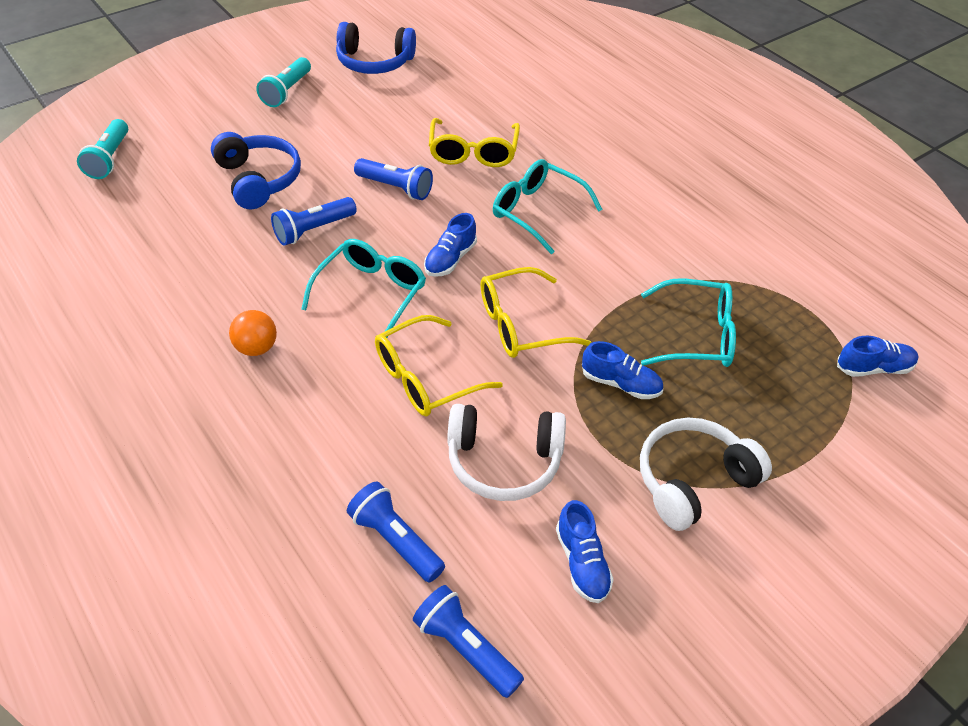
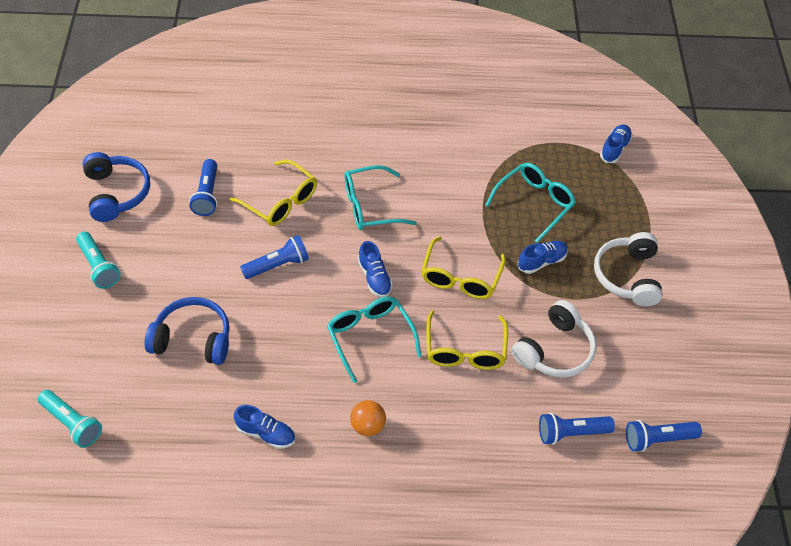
camera: 55 degrees left, 5 degrees up
blue flashlight [271,197,357,246] -> blue flashlight moved to [189,159,217,216]
blue headphones [336,22,416,74] -> blue headphones turned 60 degrees counterclockwise [82,152,150,222]
blue shoe [556,500,614,603] -> blue shoe moved to [234,405,295,449]

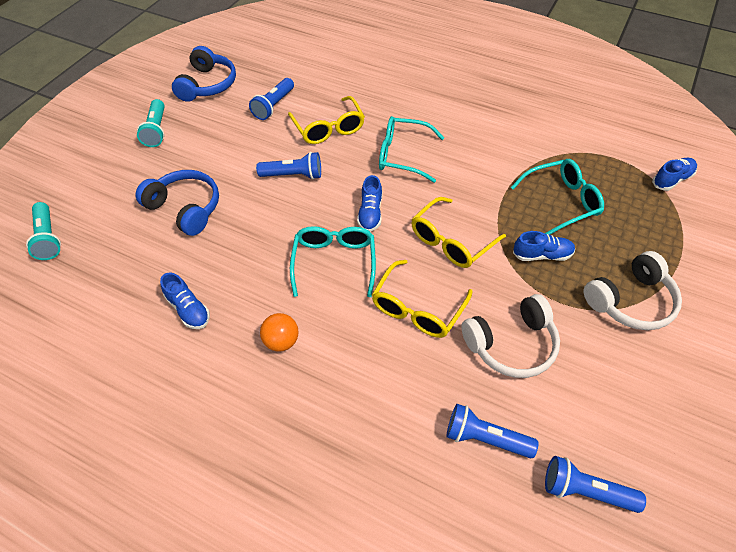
camera: 30 degrees right, 0 degrees up
white headphones [594,232,662,306] -> white headphones turned 150 degrees counterclockwise [584,251,682,330]

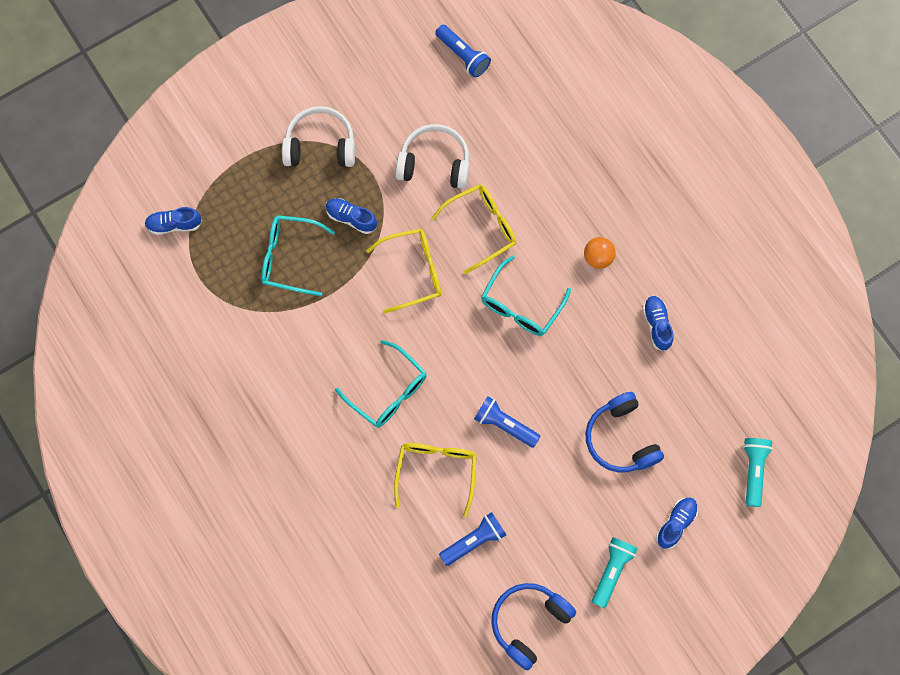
camera: 150 degrees left, 20 degrees up
blue shoe [357,175,382,232] -> blue shoe moved to [656,497,698,549]
blue flashlight [446,404,538,458] -> none

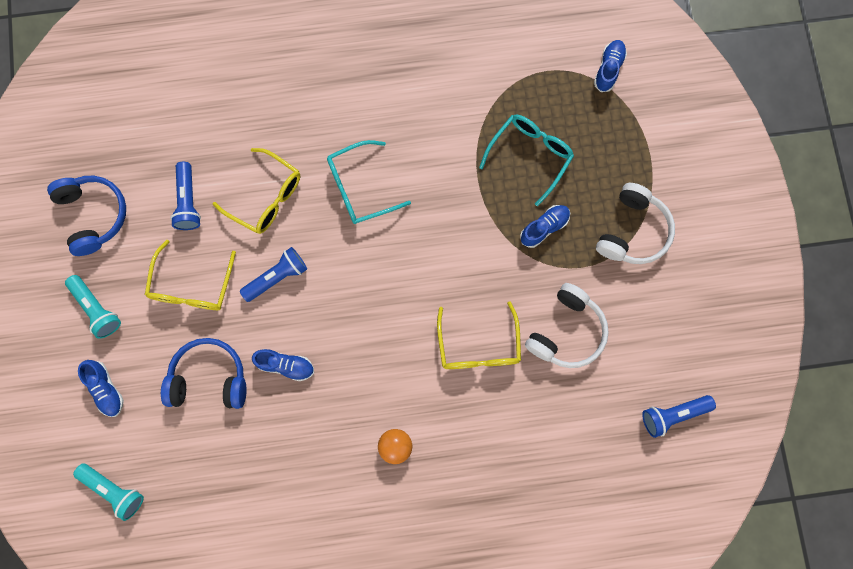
camera: 115 degrees right, 5 degrees up
yellow glasses [366,229,441,314] -> yellow glasses moved to [145,240,236,310]
turquoise glasses [481,256,571,336] -> none
blue shoe [642,295,674,351] -> blue shoe moved to [252,349,314,381]

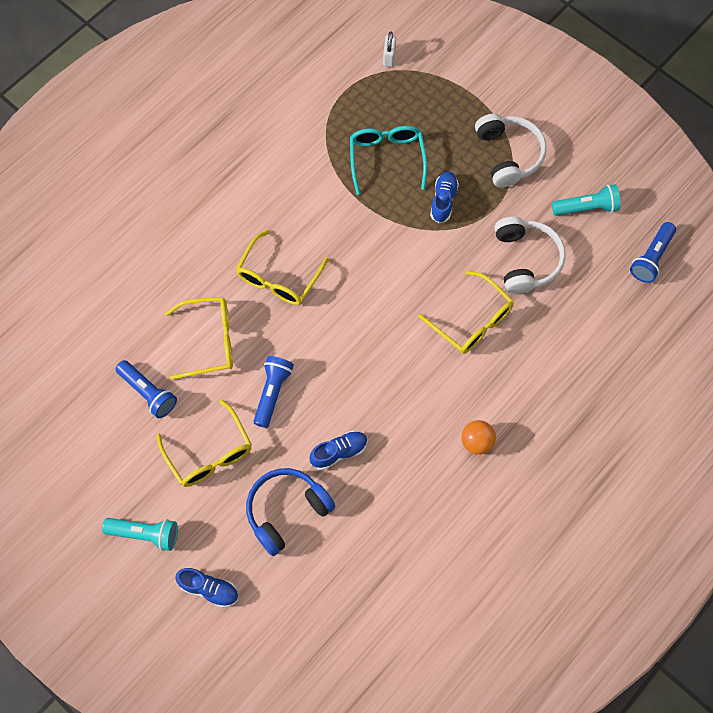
camera: 40 degrees left, 10 degrees down
blue headphones [47,176,126,256] -> none
turquoise flashlight [73,463,144,521] -> turquoise flashlight moved to [552,184,621,216]
turquoise glasses [327,140,411,224] -> yellow glasses [236,230,329,305]
blue shoe [594,40,627,92] -> white padlock [383,32,396,67]

